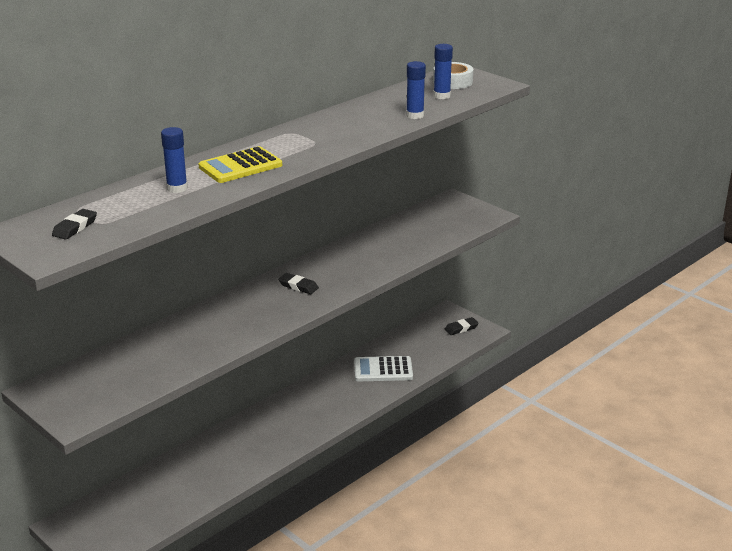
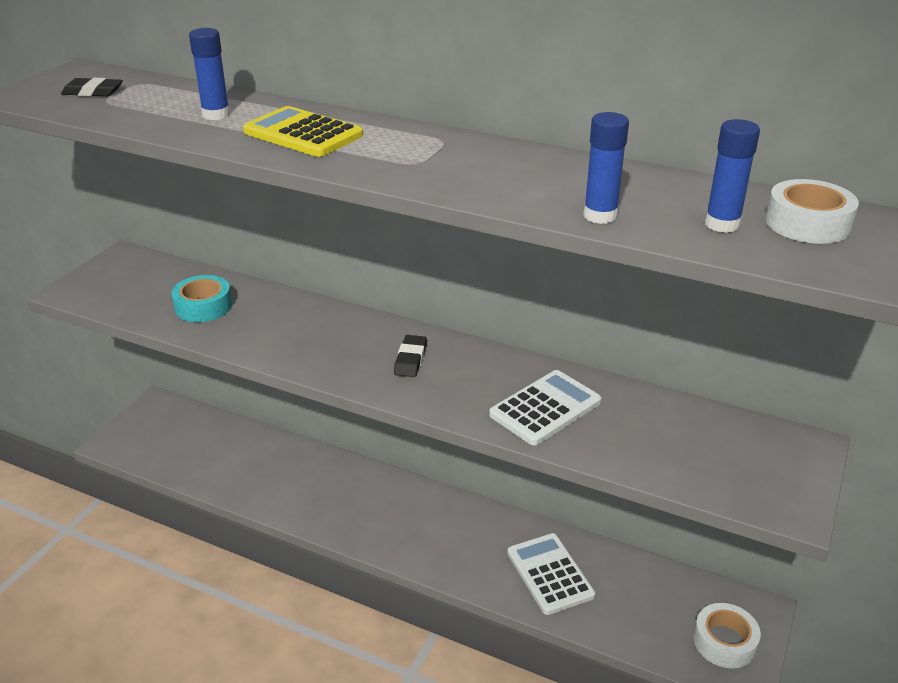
camera: 70 degrees right, 5 degrees up
black eraser [445,317,479,335] -> white tape [693,603,761,669]
none -> turquoise tape [172,275,232,322]
none -> white calculator [489,370,602,446]

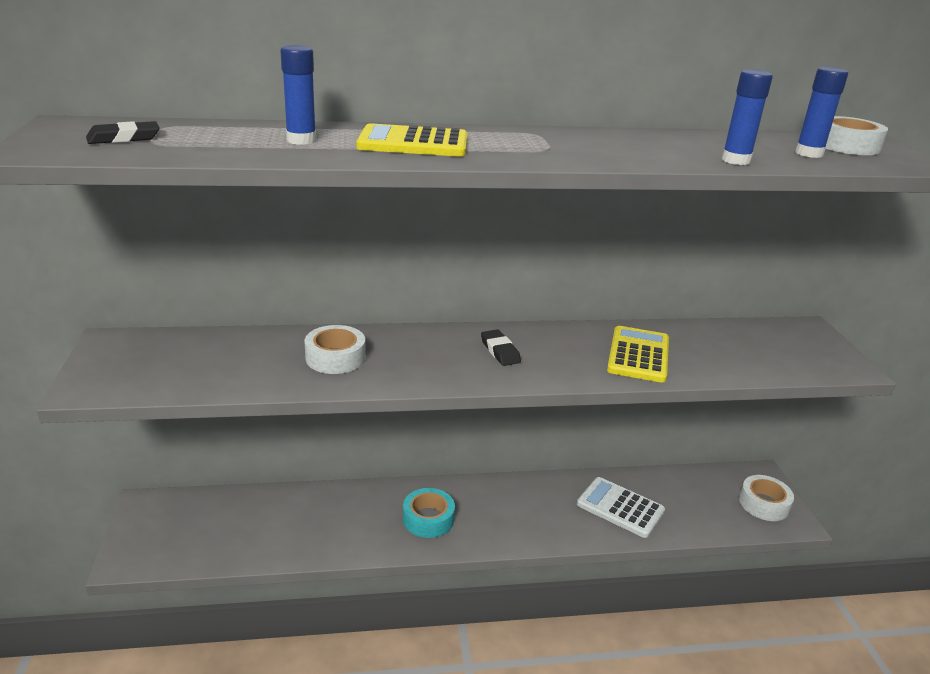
camera: 35 degrees left, 5 degrees down
turquoise tape [172,275,232,322] -> turquoise tape moved to [403,488,455,538]
white calculator [489,370,602,446] -> yellow calculator [607,326,669,383]
none -> white tape [304,325,366,374]

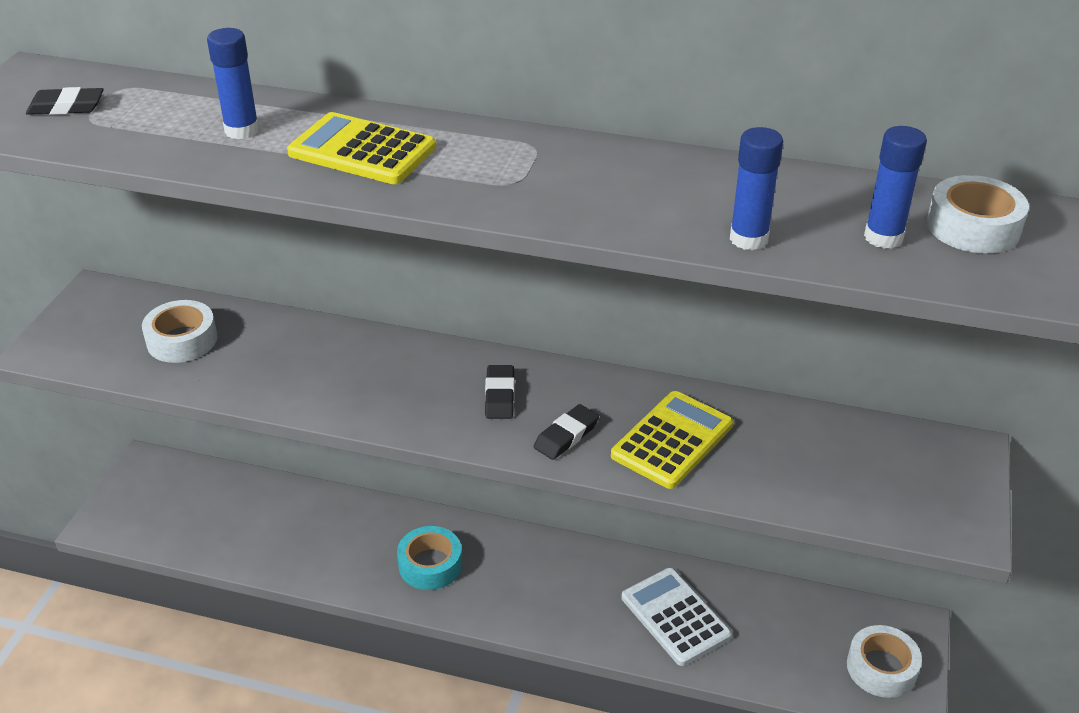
camera: 25 degrees right, 10 degrees up
white tape [304,325,366,374] -> white tape moved to [142,300,217,363]
none -> black eraser [534,404,599,460]

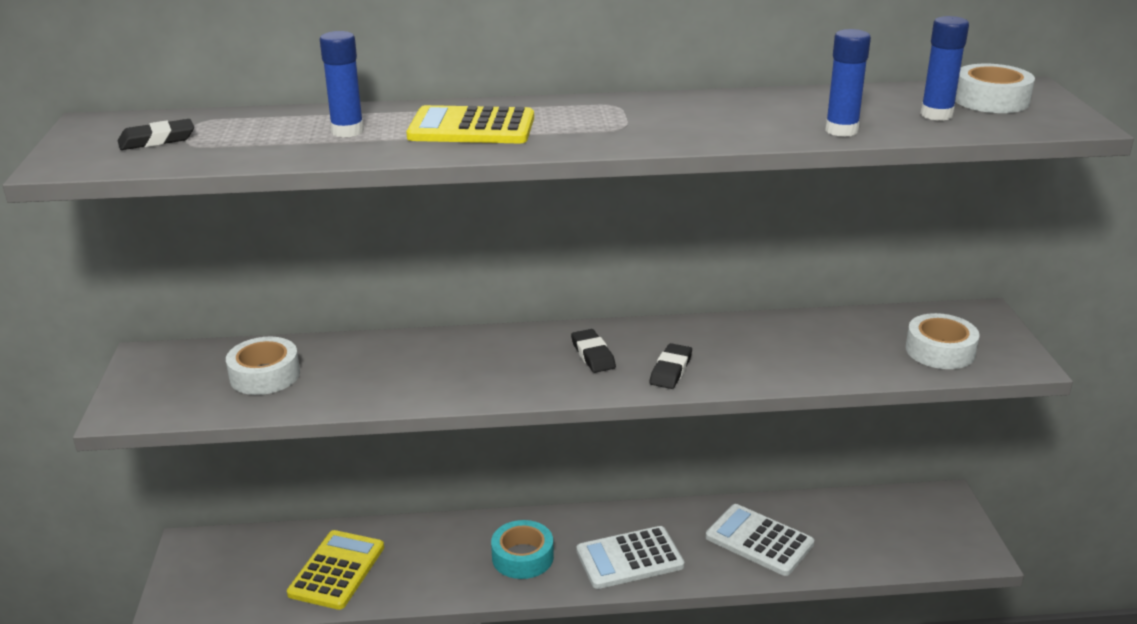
camera: 20 degrees left, 10 degrees down
yellow calculator [611,391,733,489] -> yellow calculator moved to [287,530,384,610]
white tape [847,625,922,698] -> white tape moved to [905,313,980,369]
none -> white calculator [577,526,684,589]

